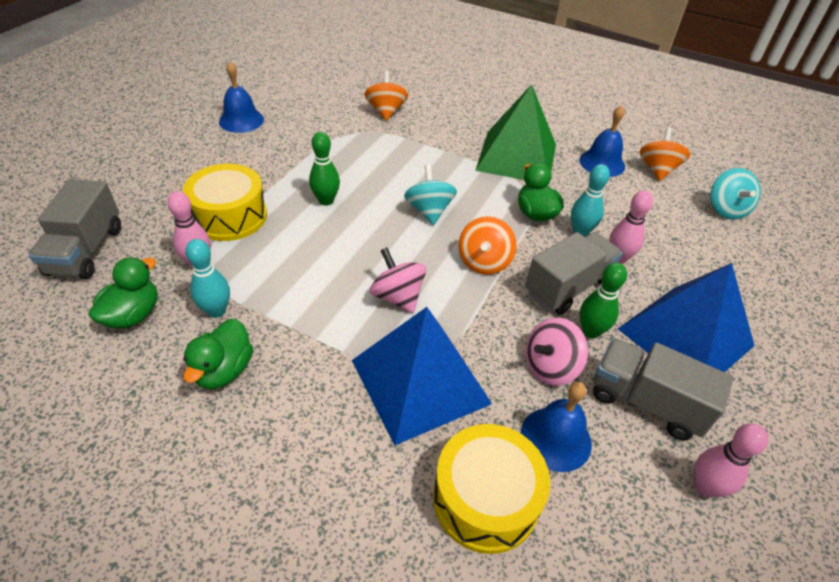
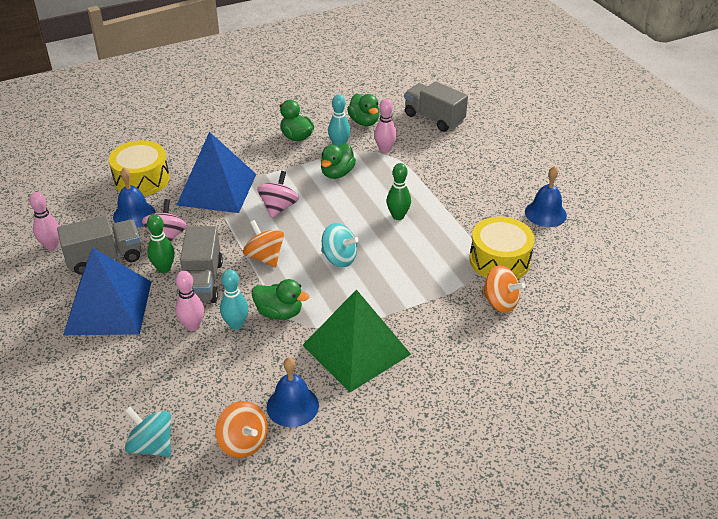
camera: 130 degrees right, 5 degrees down
yellow drum [183,164,267,241] -> yellow drum moved to [469,217,535,279]
pink spinning top [370,247,426,313] -> pink spinning top turned 75 degrees counterclockwise [257,171,299,218]
none -> green duck [321,143,356,179]

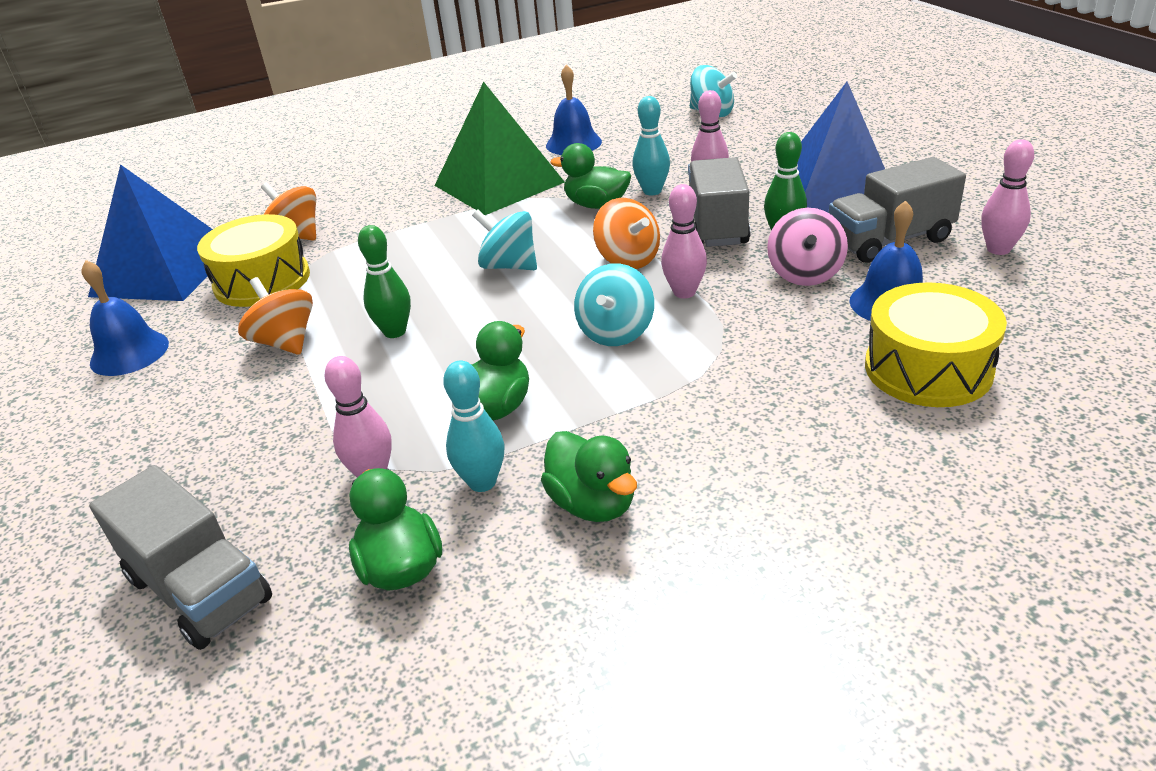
camera: 175 degrees left, 5 degrees down
blue pyramid [176,132,256,213] -> blue pyramid moved to [88,164,213,301]
orange spinning top [215,401,268,458] -> orange spinning top moved to [238,277,313,355]
pink spinning top [257,171,299,218] -> turquoise spinning top [574,263,654,346]
none -> pink bowling pin [661,184,707,298]

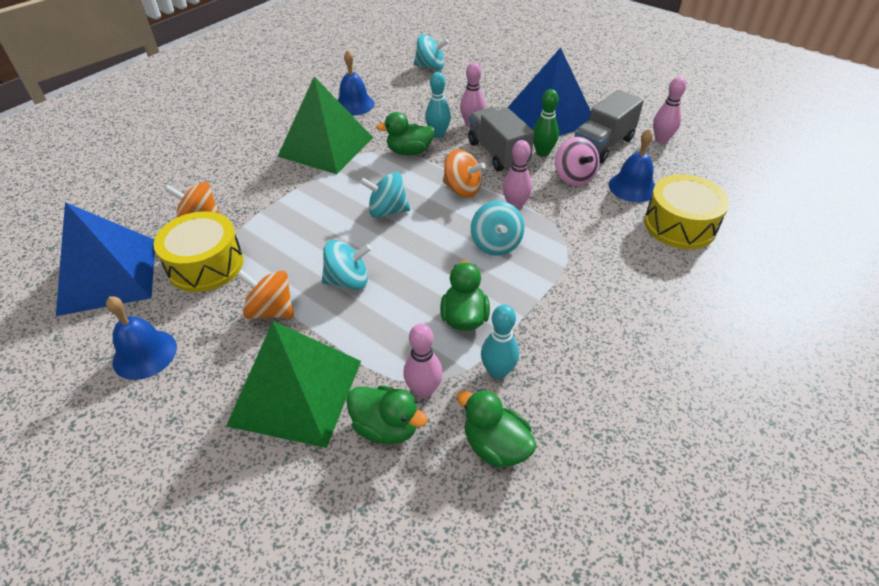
camera: 30 degrees left, 10 degrees up
grey truck [89,465,272,650] -> none
green bowling pin [358,225,411,338] -> turquoise spinning top [322,240,372,290]
green duck [541,431,637,522] -> green duck moved to [346,385,428,444]
none -> green pyramid [226,321,361,448]

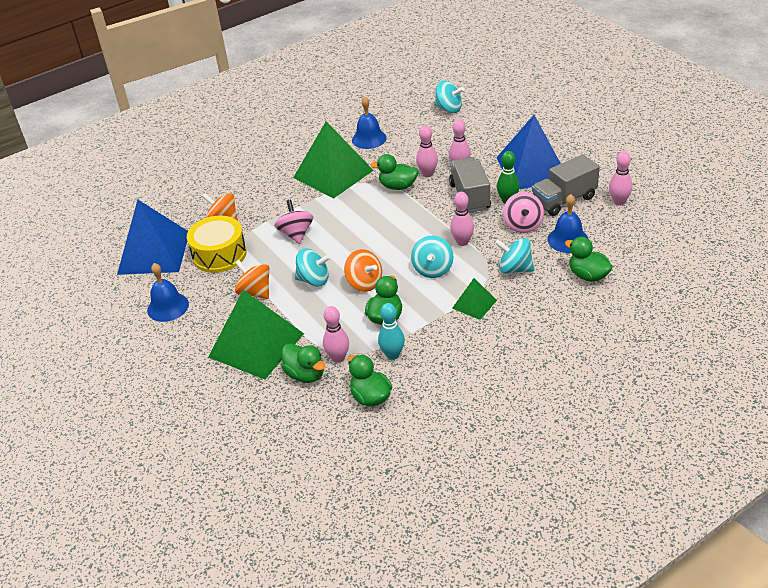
camera: 20 degrees right, 5 degrees down
turquoise spinning top [360,172,410,218] -> turquoise spinning top moved to [495,238,534,274]
turquoise bowling pin [425,72,451,138] -> pink bowling pin [416,125,438,177]
orange spinning top [443,149,486,198] -> orange spinning top moved to [344,249,382,292]
yellow drum [644,174,729,249] -> green duck [565,237,613,282]
none -> pink spinning top [274,200,313,244]
none -> green pyramid [452,278,497,320]

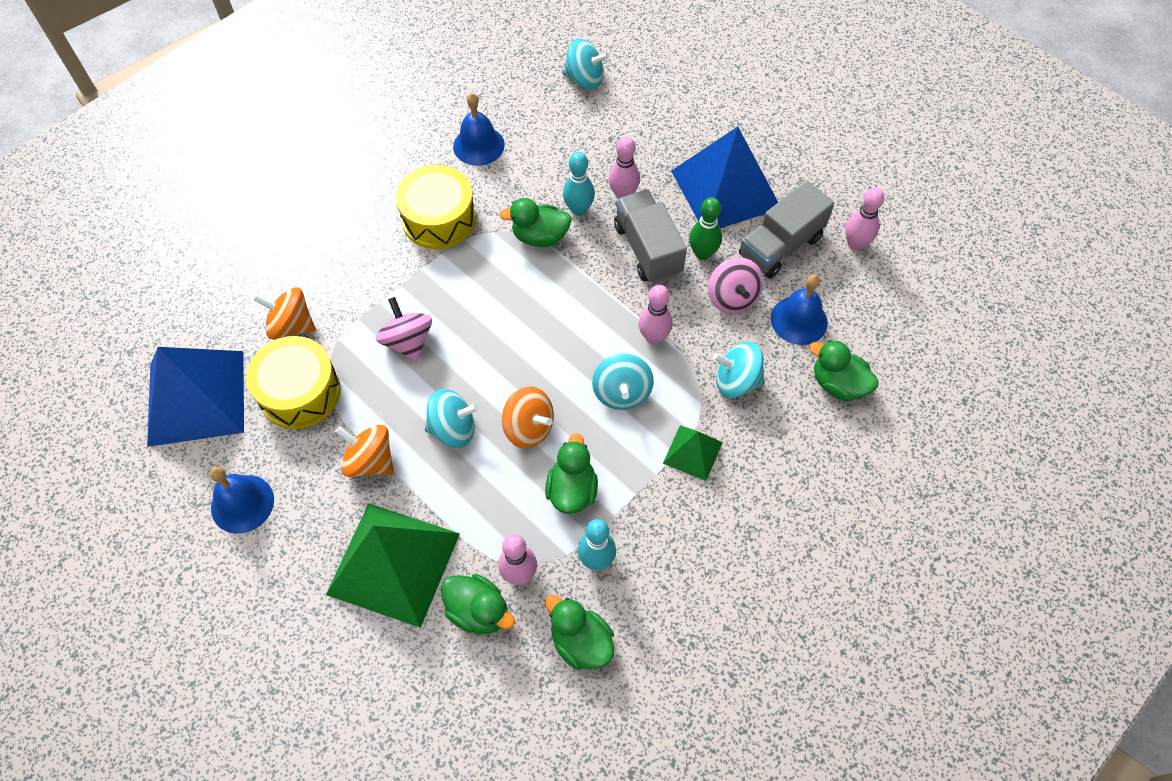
camera: 15 degrees left, 20 degrees up
green pyramid [293,121,374,198] -> yellow drum [396,165,476,249]
pink bowling pin [416,125,438,177] -> turquoise bowling pin [563,152,595,216]

